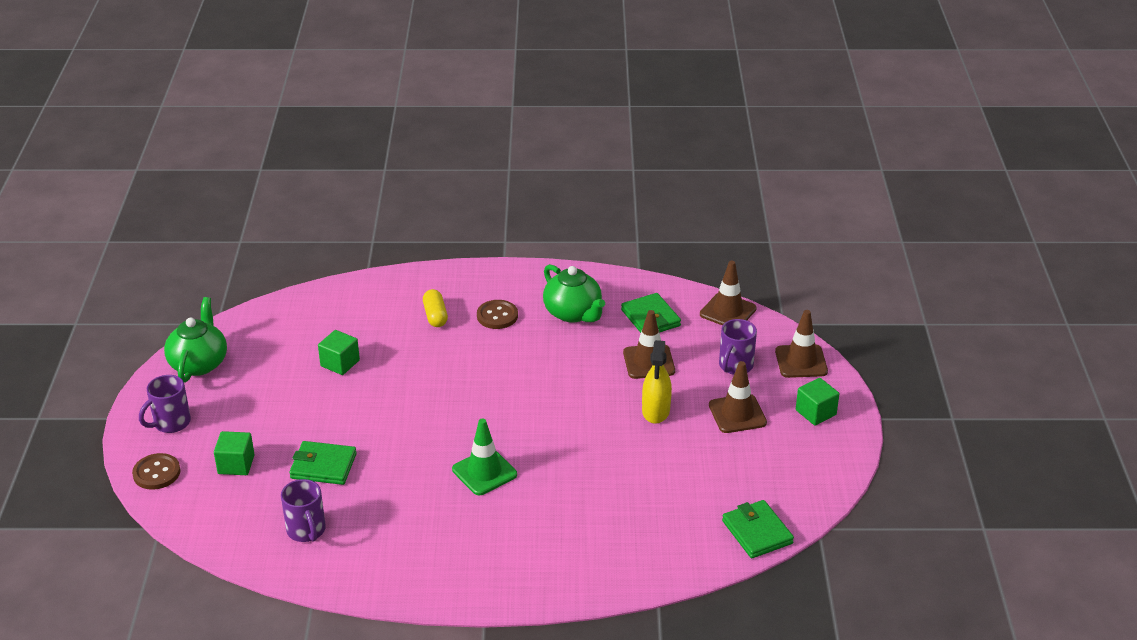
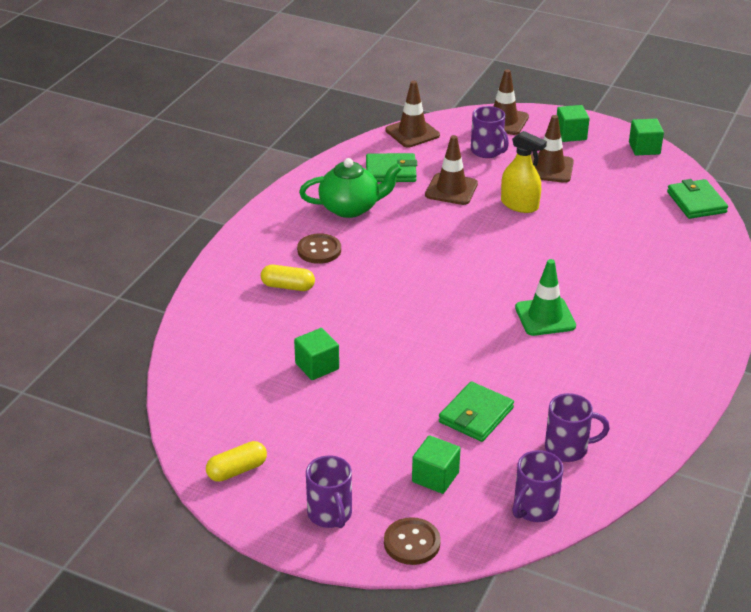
camera: 65 degrees left, 0 degrees up
green teapot [164,297,227,383] -> yellow capsule [206,441,267,482]
green wallet [722,500,794,558] -> green wallet turned 75 degrees clockwise [667,179,728,219]
none -> purple mug [512,450,563,522]
none -> green cube [629,119,664,155]

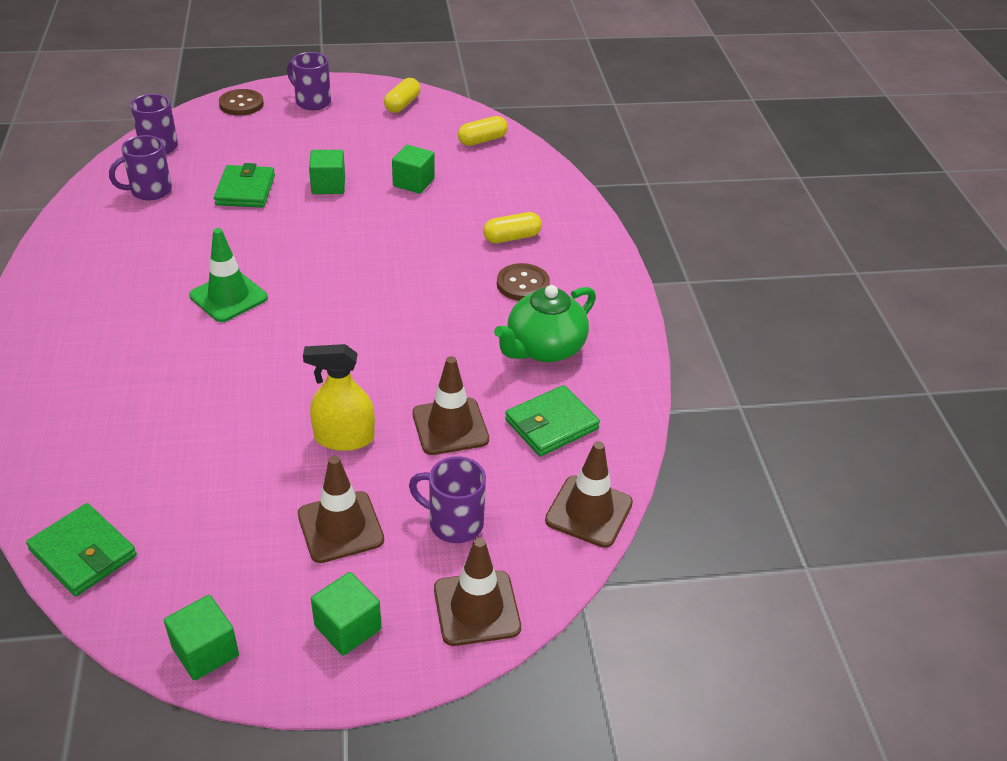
camera: 145 degrees right, 5 degrees up
green cube [412,435,461,494] -> green cube moved to [309,150,345,194]
none -> yellow capsule [458,116,508,146]

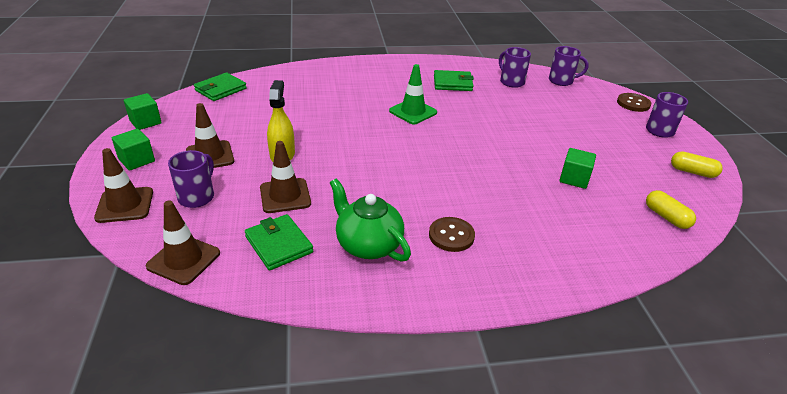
camera: 90 degrees right, 5 degrees down
green wallet [214,163,275,208] -> green wallet moved to [434,70,474,91]
green cube [309,150,345,194] -> none
yellow capsule [483,212,542,243] -> none

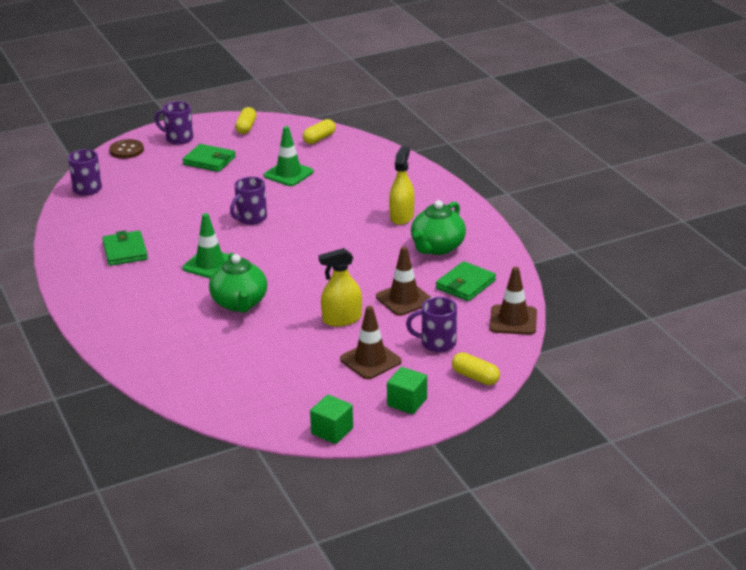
camera: 105 degrees left, 5 degrees down
brown traffic cone [94,148,153,223] -> yellow capsule [452,352,500,385]
green wallet [194,72,247,101] -> green wallet moved to [183,144,236,172]
brown button [429,217,475,252] -> yellow spray bottle [389,146,414,225]
purple mug [499,47,531,88] -> purple mug moved to [230,177,267,225]
green cube [559,148,596,189] -> green traffic cone [264,126,314,186]
none -> green teapot [209,253,267,313]

